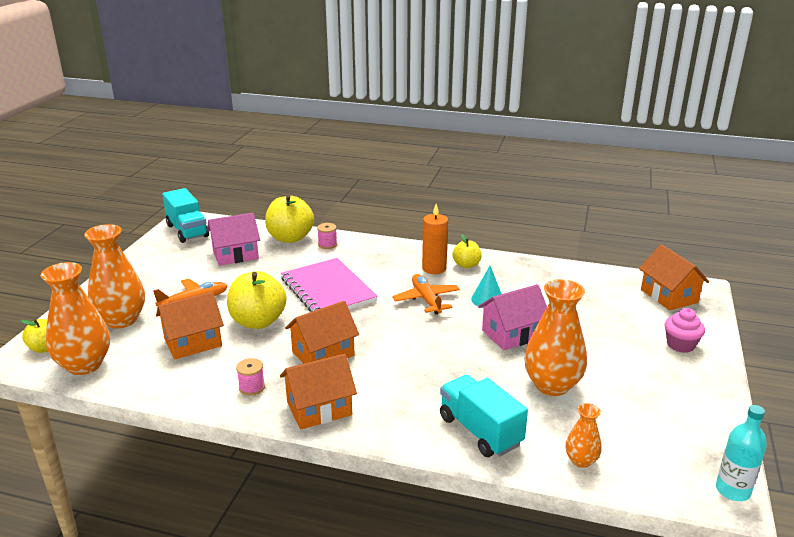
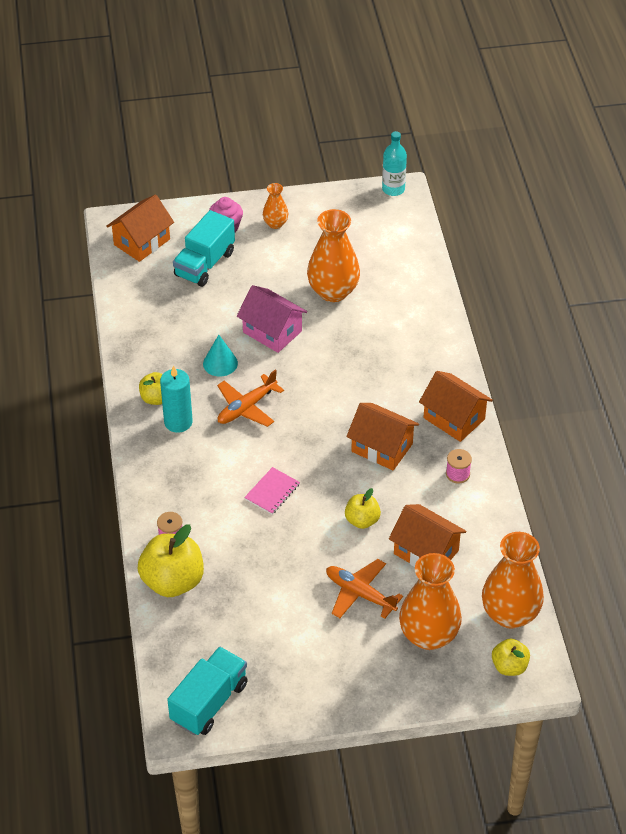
camera: 115 degrees left, 20 degrees up
pink house [207,213,260,266] -> none
yellow apple [227,271,287,329] -> yellow apple [345,488,381,529], size x0.56
pink notebook [281,258,378,312] -> pink notebook [244,467,300,514], size x0.46
orange candle [422,204,448,274] -> turquoise candle [160,365,193,433]
turquoise truck [440,375,528,457] -> turquoise truck moved to [173,210,235,287]
orange vase [565,403,602,468] -> orange vase moved to [263,183,288,229]

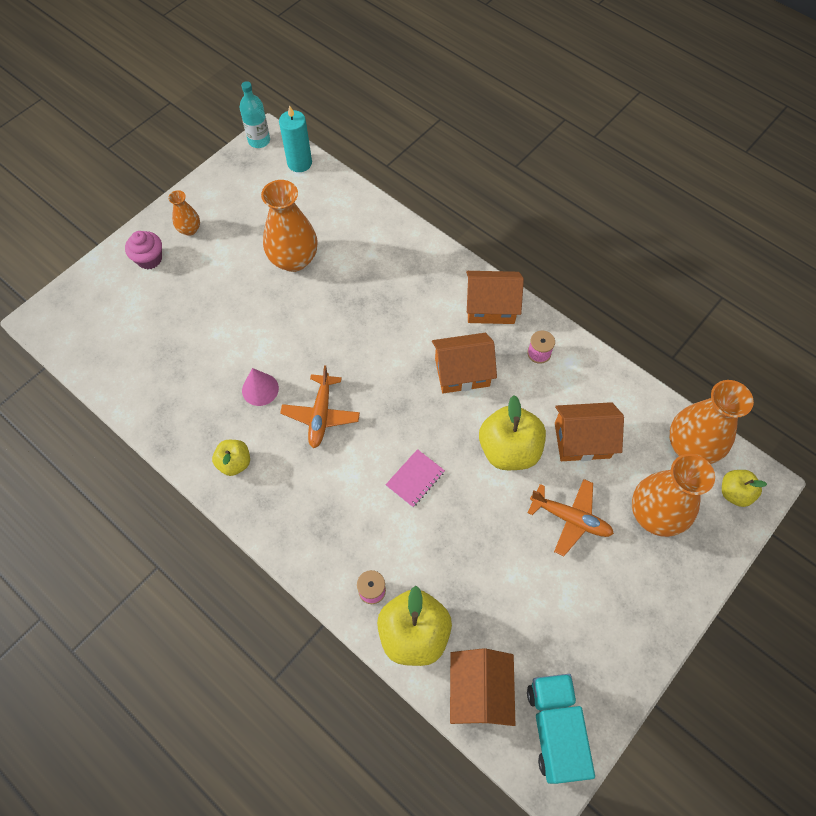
camera: 40 degrees left, 15 degrees up
orange house [106,195,174,262] -> orange house moved to [450,648,515,726]
turquoise candle [160,365,193,433] -> turquoise candle moved to [279,105,312,172]
turquoise truck [173,210,235,287] -> none
turquoise cone [203,335,238,376] -> pink cone [242,368,279,406]
pink house [237,285,307,353] -> none
pink notebook [244,467,300,514] -> pink notebook turned 45 degrees clockwise [385,449,445,507]
orange plane [326,559,403,619] -> orange plane turned 150 degrees counterclockwise [528,479,614,556]
yellow apple [345,488,381,529] -> yellow apple [479,395,546,470], size x1.78

